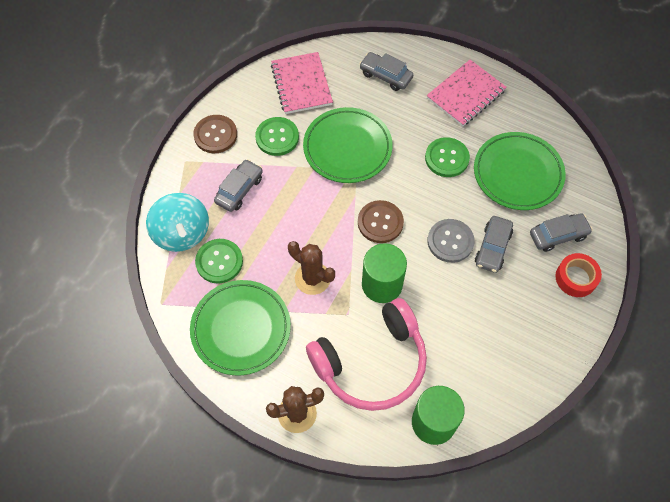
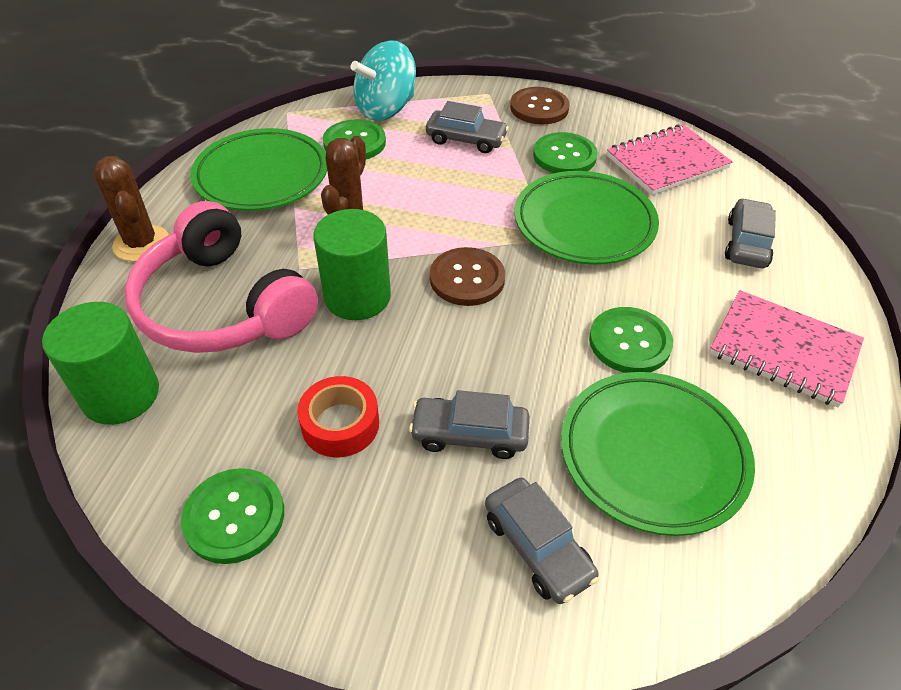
camera: 75 degrees right, 15 degrees down
grey button [427,219,475,263] -> none
red tape [555,253,602,297] -> red tape moved to [297,376,379,457]
none -> green button [181,468,284,564]

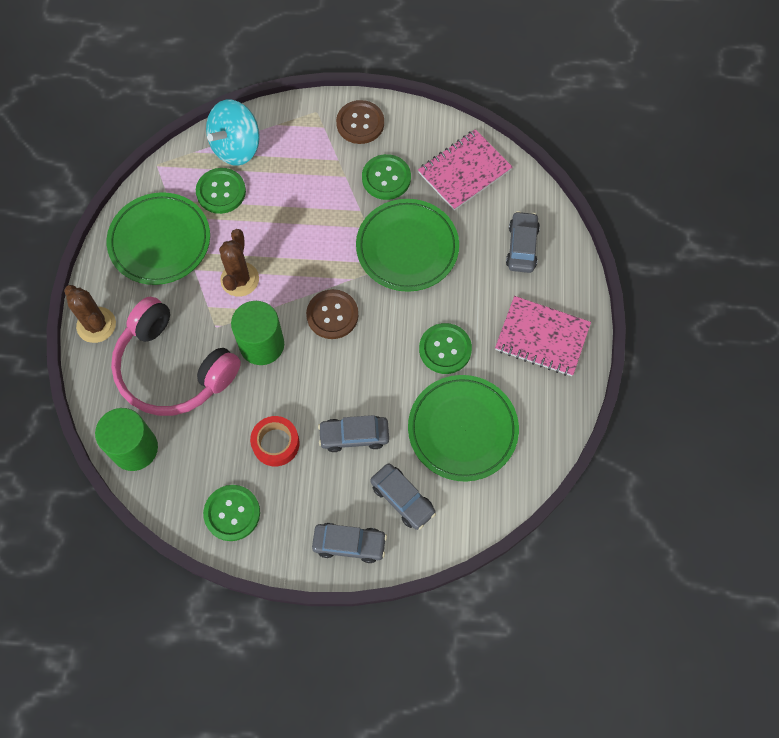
camera: 10 degrees left, 20 degrees up
grey car [426,101,509,153] -> grey car moved to [312,523,387,563]

